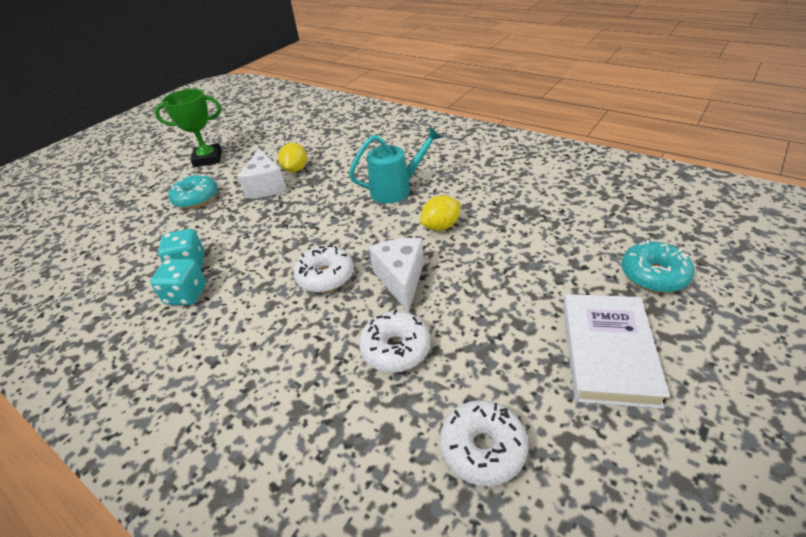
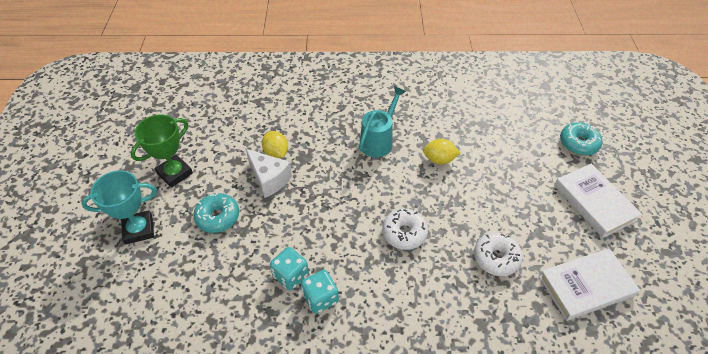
camera: 40 degrees left, 10 degrees up
white cheese [369,238,424,313] -> none
yellow lemon [420,195,461,231] -> yellow lemon turned 75 degrees clockwise [423,139,460,165]
white donut [440,400,528,487] -> white book [539,248,640,321]
none -> turquoise trophy [81,170,157,245]

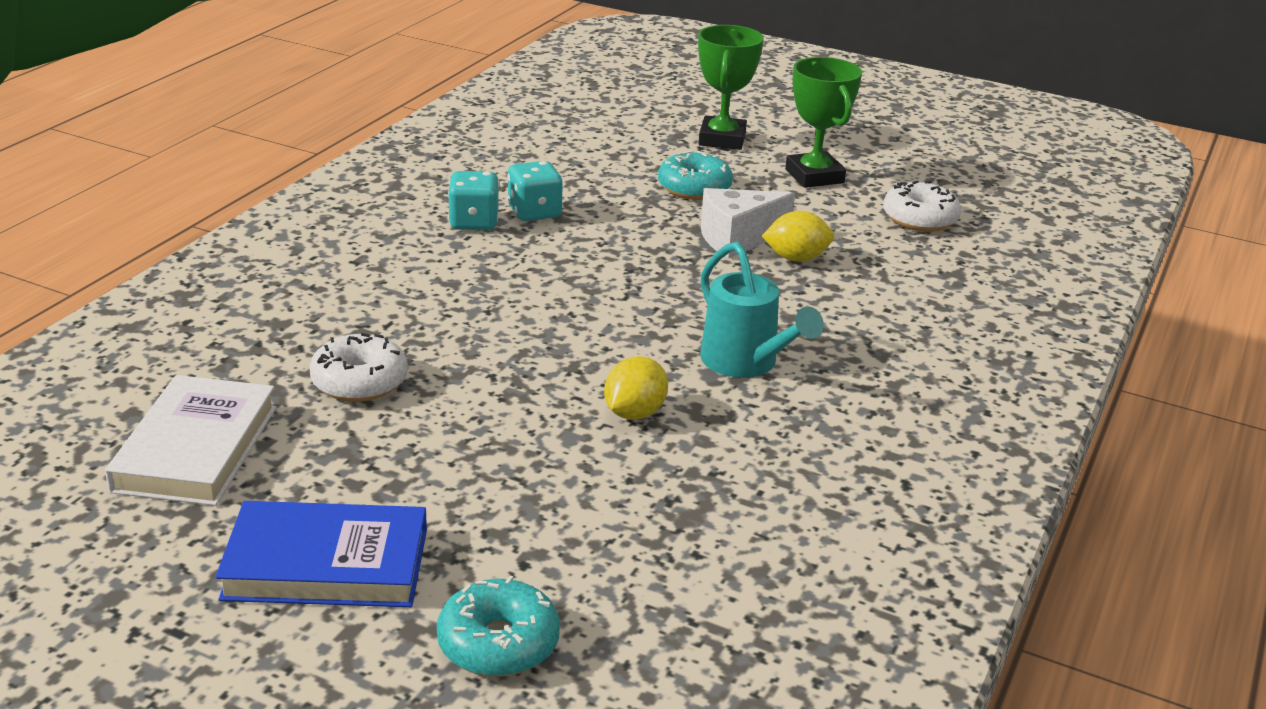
camera: 115 degrees right, 20 degrees down
turquoise trophy [81,170,157,245] -> green trophy [698,25,764,150]
white donut [382,208,428,250] -> white donut moved to [883,181,961,232]
white book [554,163,642,238] -> blue book [215,501,427,607]

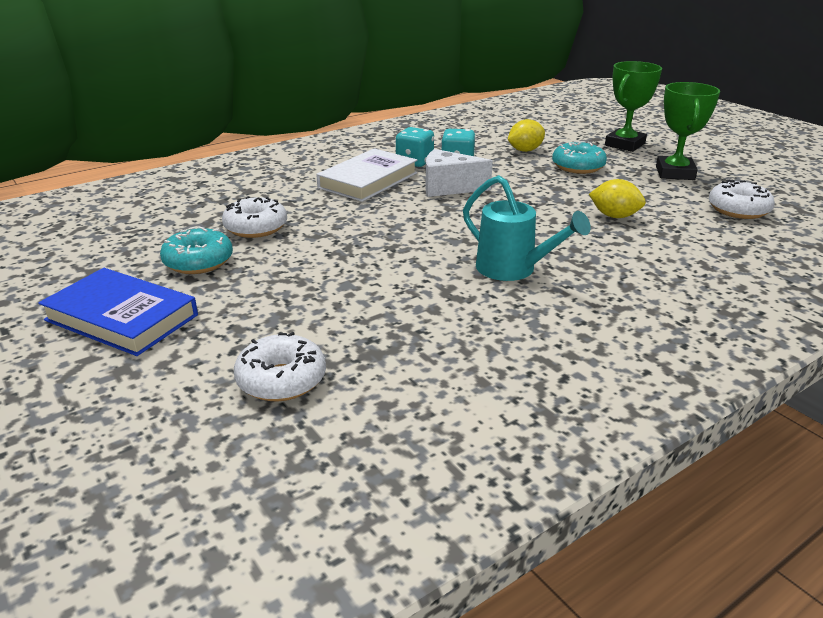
camera: 30 degrees right, 0 degrees up
white book [105,375,276,506] -> white book moved to [316,148,418,202]
turquoise donut [437,576,560,677] -> turquoise donut moved to [160,227,233,274]
yellow lemon [604,356,668,420] -> yellow lemon moved to [508,119,545,152]
turquoise watering can [700,242,824,378] -> turquoise watering can turned 45 degrees counterclockwise [463,175,591,281]
white cheese [701,188,795,259] -> white cheese moved to [426,149,493,197]
none -> white donut [234,332,326,401]

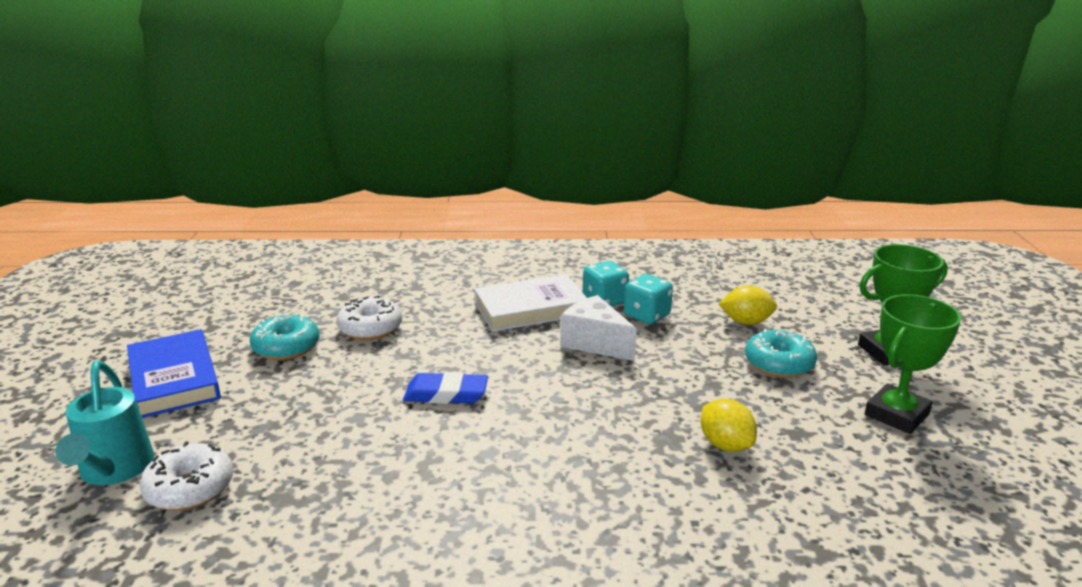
camera: 35 degrees right, 5 degrees down
turquoise watering can [463,175,591,281] -> turquoise watering can moved to [55,361,154,485]
white donut [709,180,775,219] -> none
none -> blue eraser [403,372,488,404]

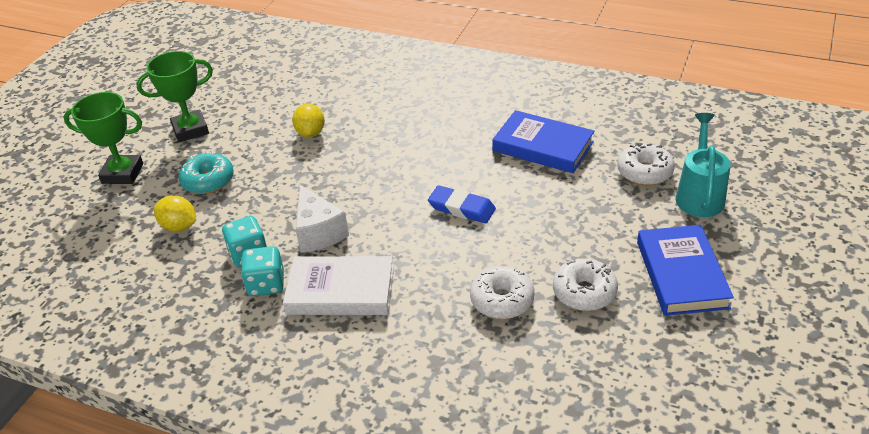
camera: 155 degrees left, 15 degrees up
turquoise donut [250,314,319,360] -> white donut [553,258,618,311]
none -> blue book [492,110,594,173]

